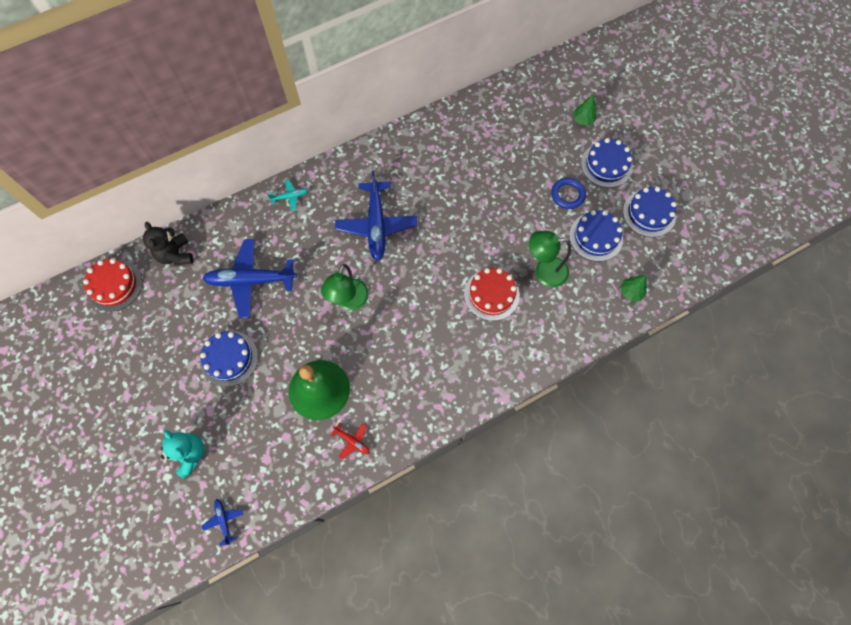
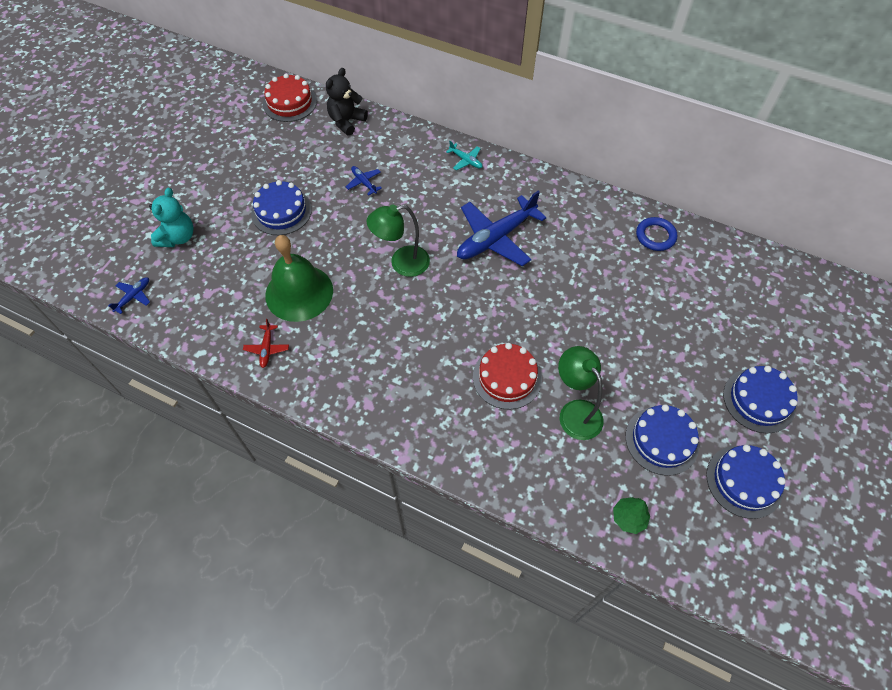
camera: 55 degrees right, 10 degrees down
blue plane [202,239,297,318] -> blue plane [346,166,382,195], size x0.44
blue ring [551,178,586,209] -> blue ring moved to [636,217,677,251]
green tree [573,95,597,126] -> none

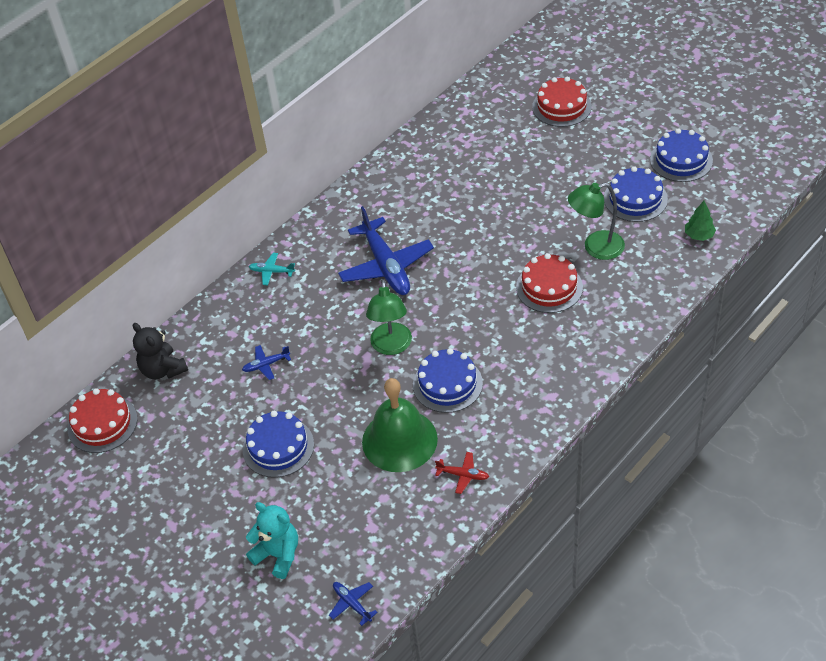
camera: 70 degrees left, 10 degrees down
turquoise plane [446,141,483,170] -> turquoise plane turned 135 degrees counterclockwise [249,253,295,285]
blue ring [636,217,677,251] -> none
blue cake [723,366,798,433] -> blue cake moved to [413,348,483,413]
none -> red cake [532,77,592,127]

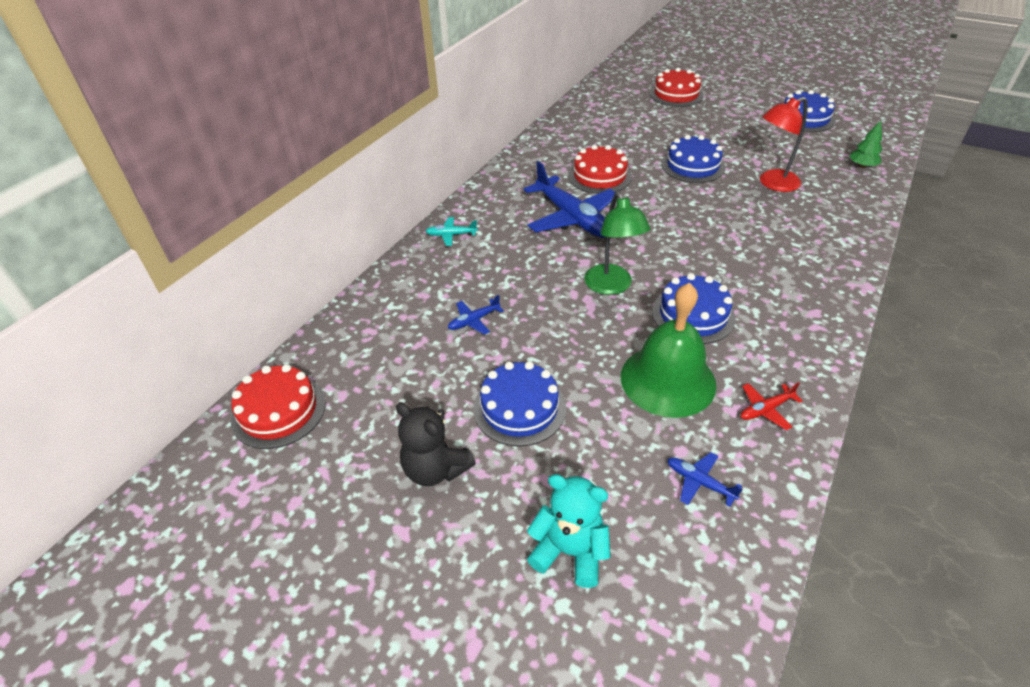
camera: 15 degrees left, 5 degrees down
black teddy bear [133,323,188,379] -> black teddy bear moved to [396,402,476,486]
blue plane [329,582,378,626] -> blue plane moved to [667,452,743,507]
red plane [435,452,489,494] -> red plane turned 150 degrees clockwise [741,382,803,430]
red cake [516,253,583,313] -> red cake moved to [568,145,632,194]
green lamp [568,183,625,260] -> red lamp [760,97,808,192]
blue cake [604,166,668,222] -> blue cake moved to [661,135,725,183]

